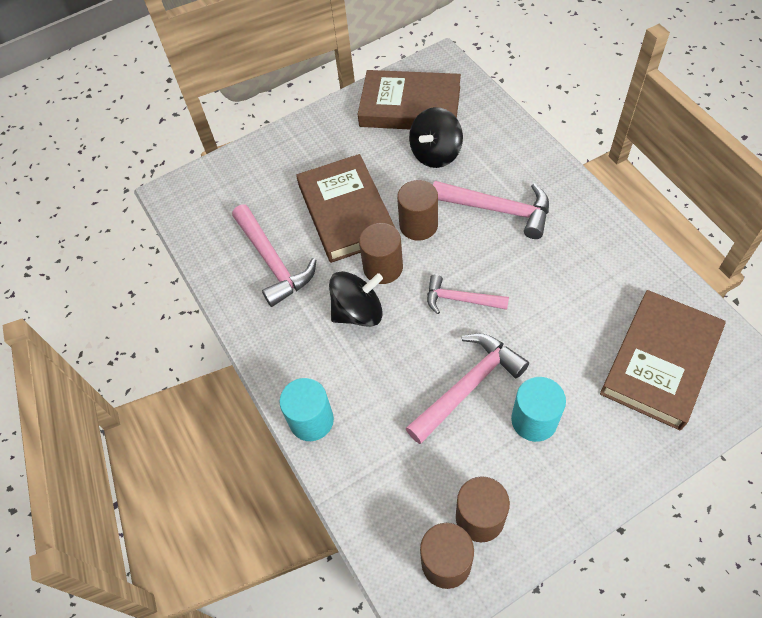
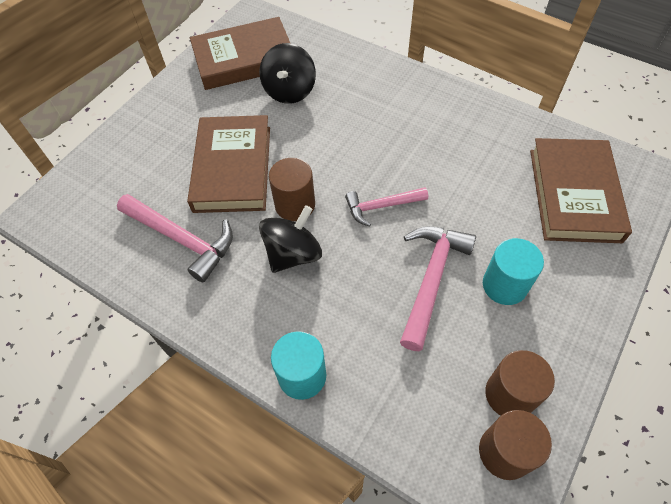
camera: 30 degrees left, 0 degrees up
brown book [296,154,395,263] -> brown book turned 45 degrees clockwise [187,115,270,213]
brown cylinder [397,180,438,241] -> none
pink hammer [433,181,549,239] -> none

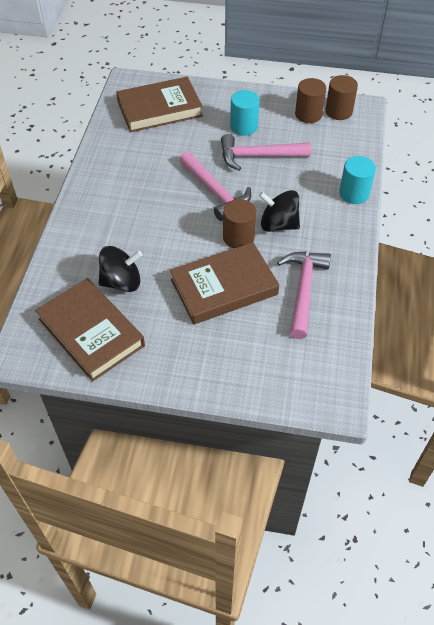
camera: 115 degrees left, 5 degrees down
pink hammer [345,187,428,227] -> pink hammer [179,151,251,221], size x1.56

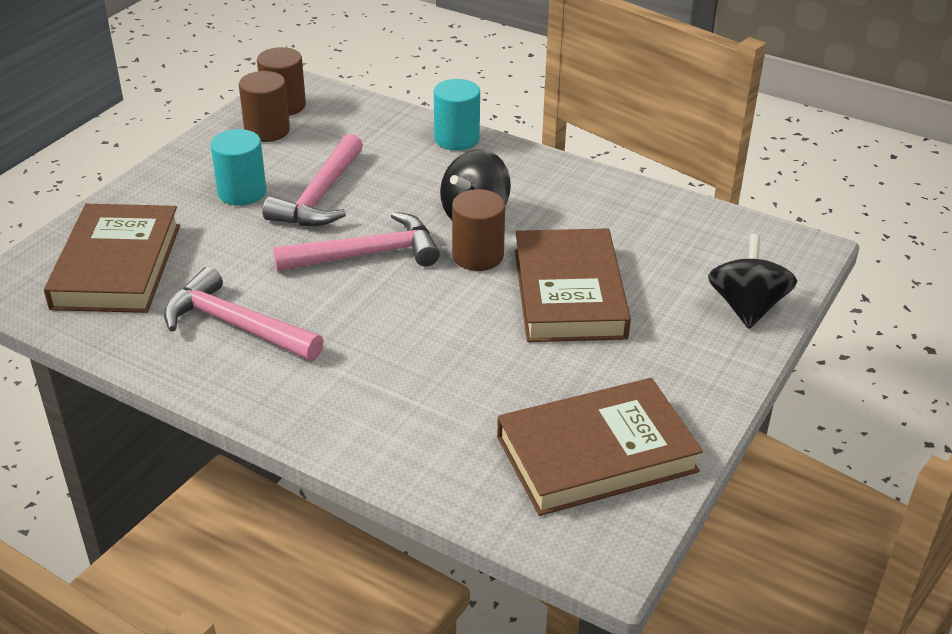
camera: 70 degrees left, 15 degrees down
black spinning top [99,246,142,292] -> black spinning top moved to [708,234,797,329]
pink hammer [277,252,331,339] -> pink hammer moved to [164,267,324,361]

